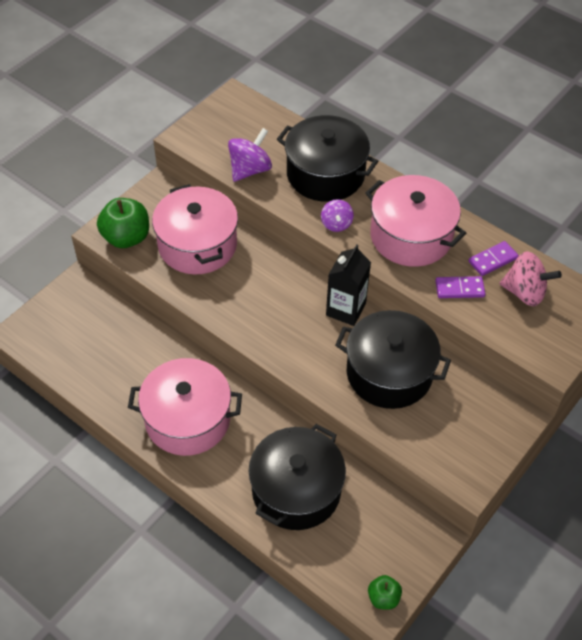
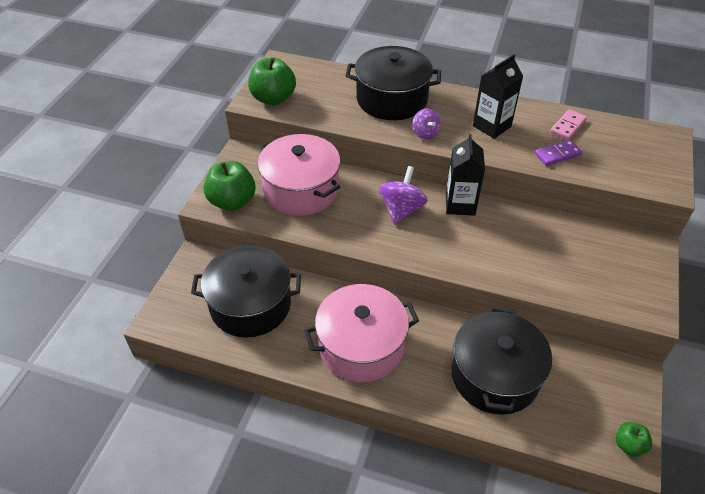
camera: 20 degrees left, 5 degrees down
purple spinning top [228,128,272,182] -> purple spinning top moved to [379,166,427,225]
black pot [335,310,451,409] -> black pot moved to [191,245,301,338]
pink pot [366,175,466,267] -> black carton [473,54,523,139]
purple domino [469,241,519,276] -> pink domino [550,109,587,140]
pink spinning top [499,251,562,306] -> none
none -> green apple [248,58,296,105]

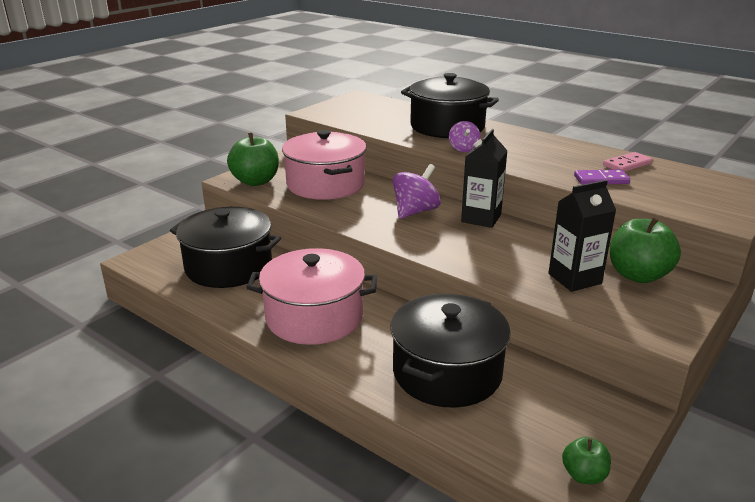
camera: 20 degrees right, 20 degrees down
green apple [248,58,296,105] -> green apple moved to [610,217,681,283]
black carton [473,54,523,139] -> black carton moved to [548,180,616,292]

